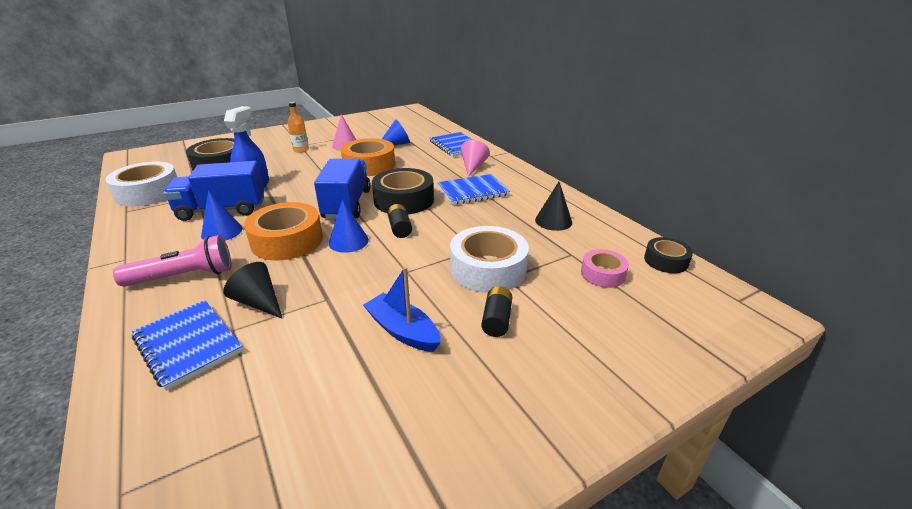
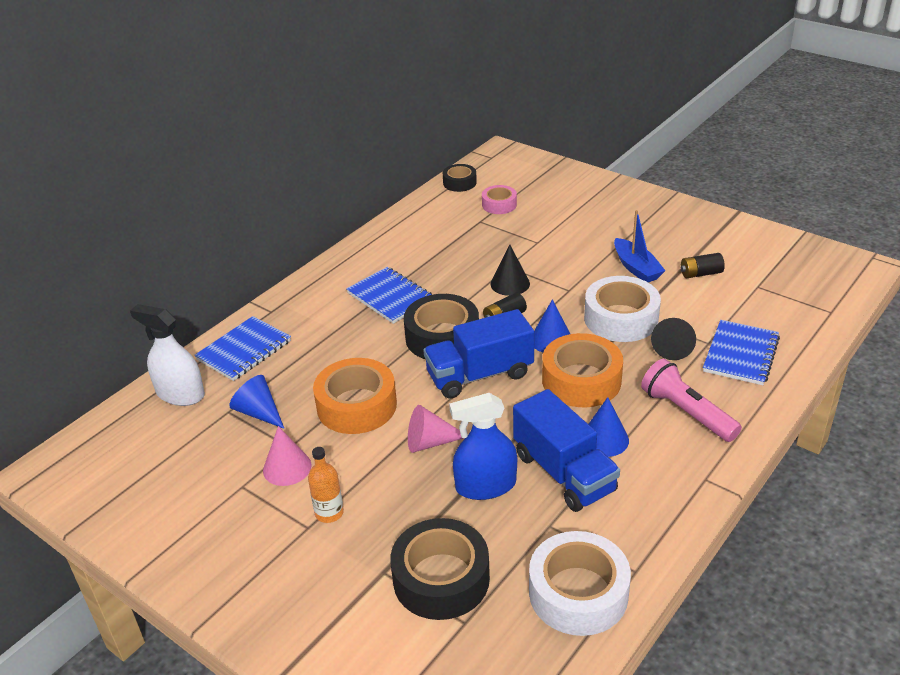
camera: 110 degrees left, 5 degrees up
blue boat [363,267,441,352] -> blue boat turned 45 degrees counterclockwise [614,210,666,282]
white tape [450,226,529,293] -> white tape moved to [584,276,661,342]
pink cone [461,140,490,177] -> pink cone moved to [408,405,464,453]
black battery [481,286,512,337] -> black battery moved to [681,253,725,278]
black cone [535,182,572,231] -> black cone moved to [491,245,530,296]
none -> white spray bottle [130,304,205,406]

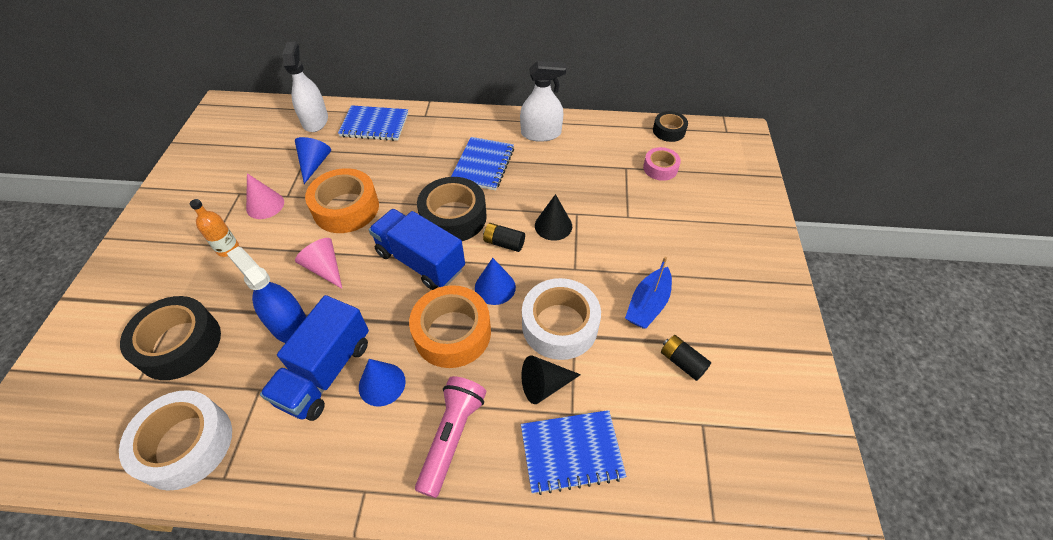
camera: 55 degrees right, 15 degrees up
none -> white spray bottle [520,61,566,142]

